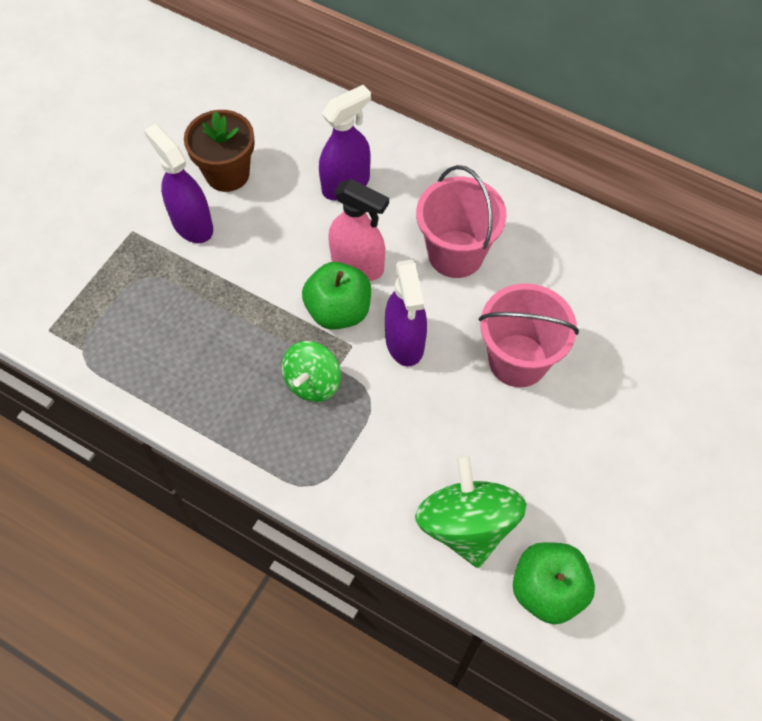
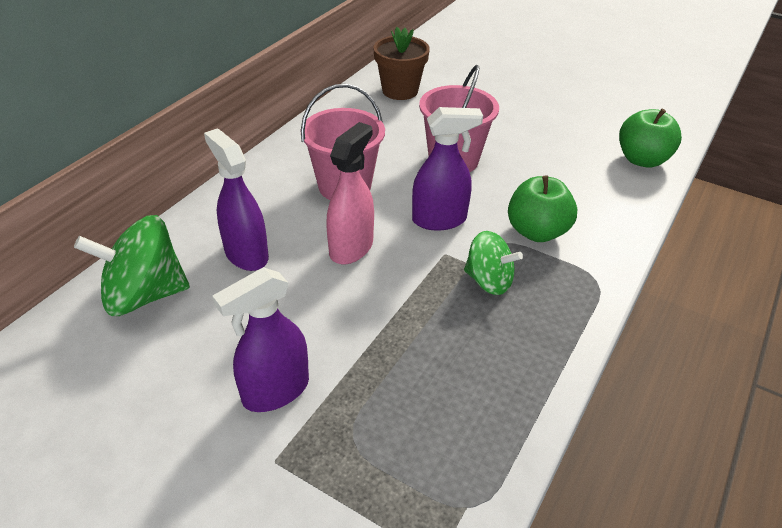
camera: 90 degrees left, 20 degrees down
brown flower pot [184,110,255,192] -> brown flower pot moved to [373,27,430,100]
green apple [302,262,371,330] -> green apple moved to [508,175,577,242]
green spinning top [415,454,527,568] -> green spinning top moved to [74,215,190,316]

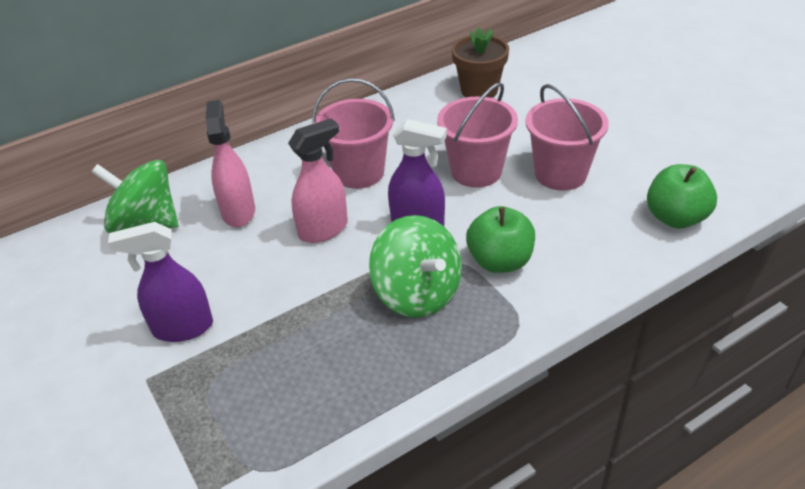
camera: 30 degrees right, 0 degrees up
purple spray bottle [204,129,269,271] -> pink spray bottle [206,100,255,227]
green spinning top [464,231,523,295] -> green spinning top [369,215,462,318], size x1.58
none -> pink bucket [526,84,609,191]

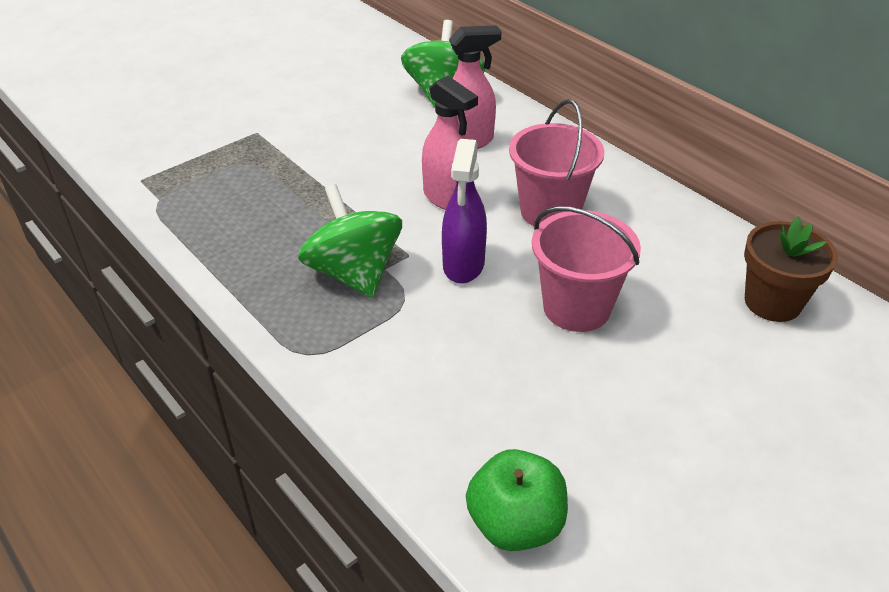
camera: 80 degrees right, 0 degrees up
purple spray bottle [108,222,213,342] -> none
green spinning top [369,215,462,318] -> green spinning top turned 105 degrees clockwise [298,184,402,298]
green apple [466,206,535,273] -> none
pink bucket [526,84,609,191] -> none

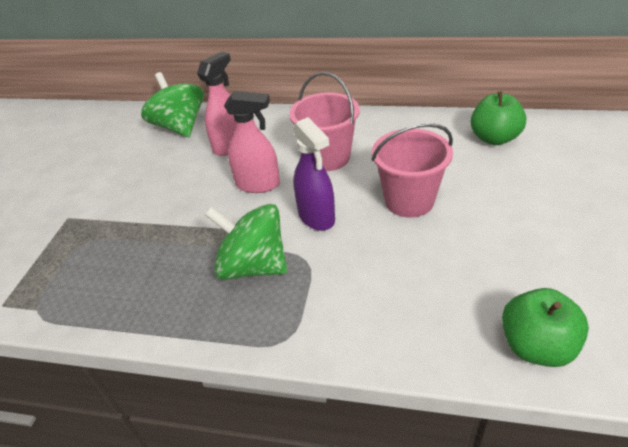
camera: 35 degrees left, 0 degrees up
brown flower pot [744,217,838,322] -> green apple [471,91,526,145]

